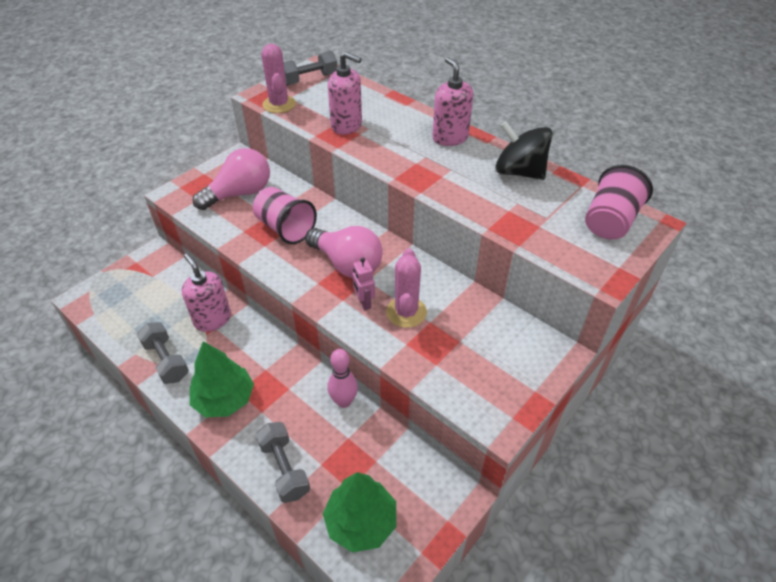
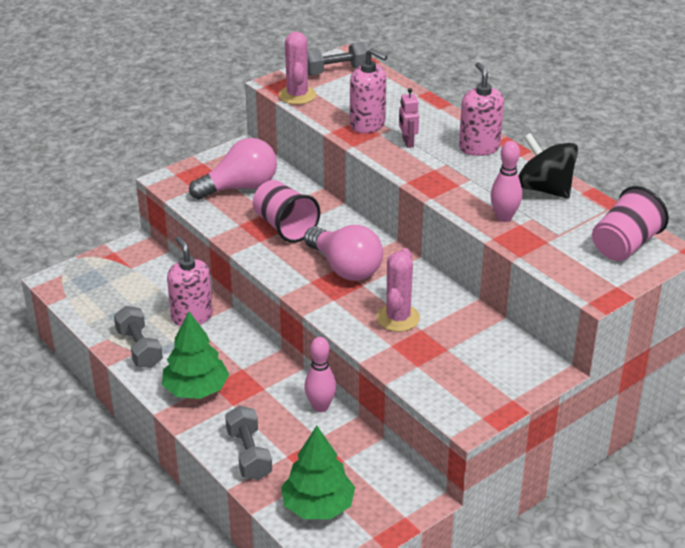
camera: 10 degrees right, 10 degrees down
pink robot [353,258,375,310] -> pink robot moved to [399,88,419,148]
none -> pink bowling pin [490,141,522,222]

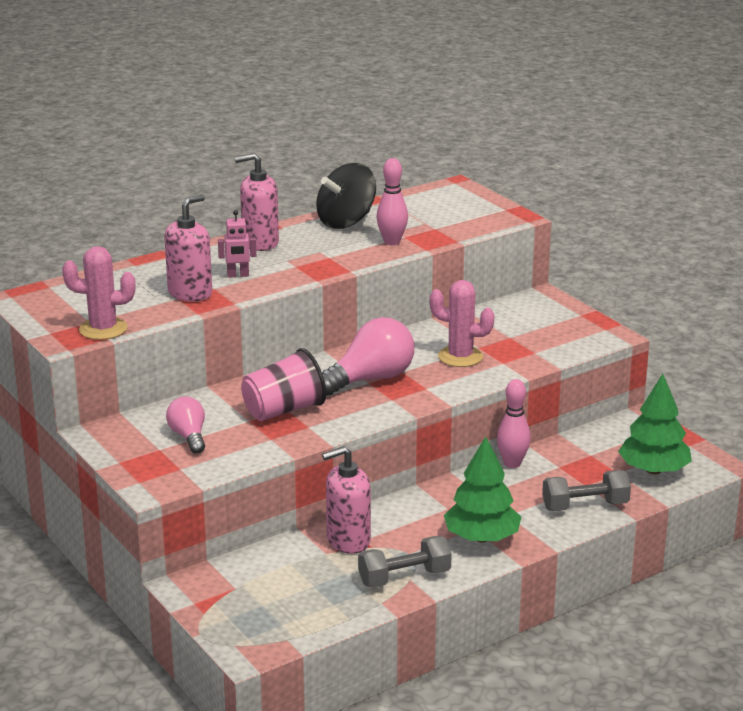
camera: 85 degrees left, 10 degrees down
pink light bulb [189,138,277,200] -> pink light bulb [166,396,205,454], size x0.59
grey dumbbell [308,42,368,75] -> none
pink cup [592,186,669,261] -> none

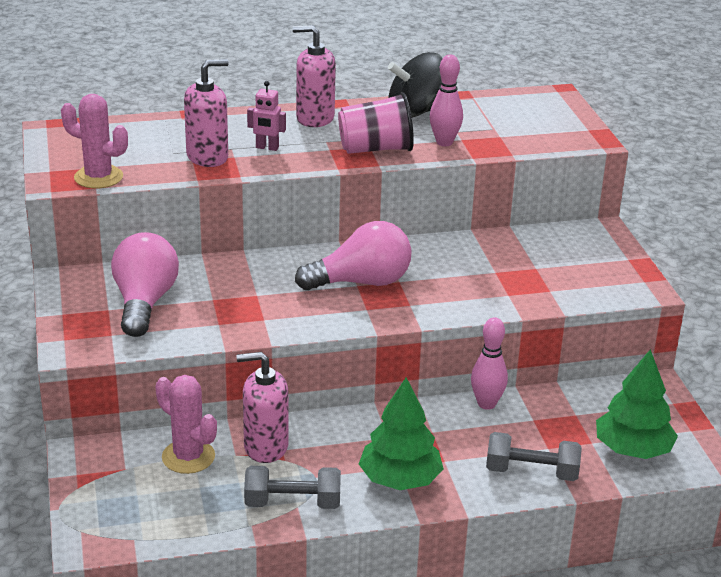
camera: 20 degrees right, 5 degrees up
pink light bulb [166,396,205,454] -> pink light bulb [111,232,179,337], size x1.70
pink cup [241,348,326,421] -> pink cup moved to [338,92,414,154]
pink cactus [430,280,495,367] -> pink cactus moved to [155,375,217,474]

